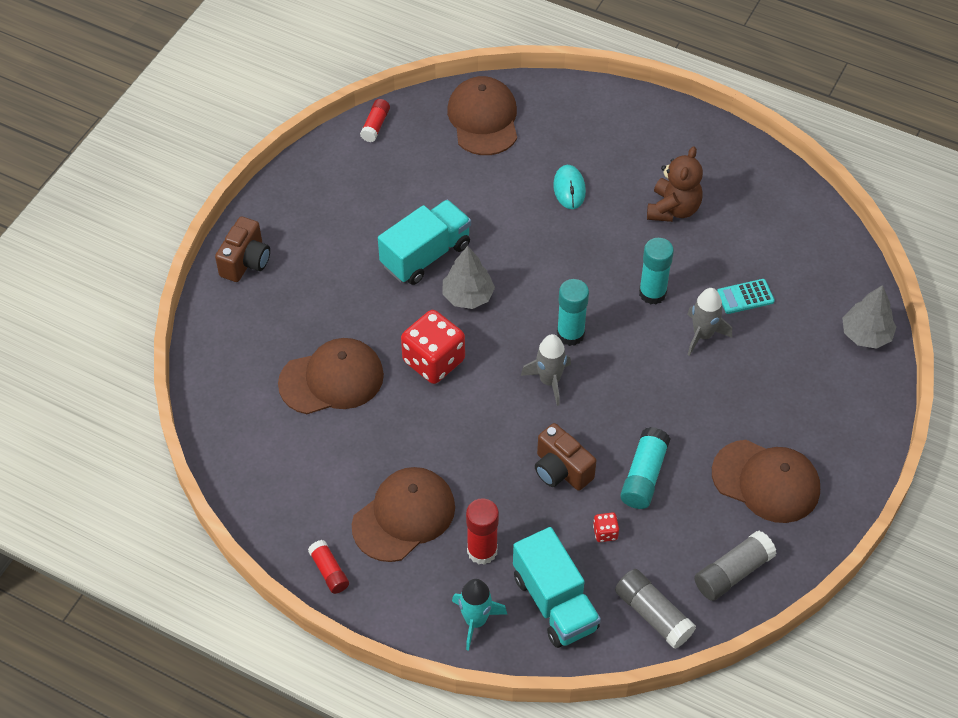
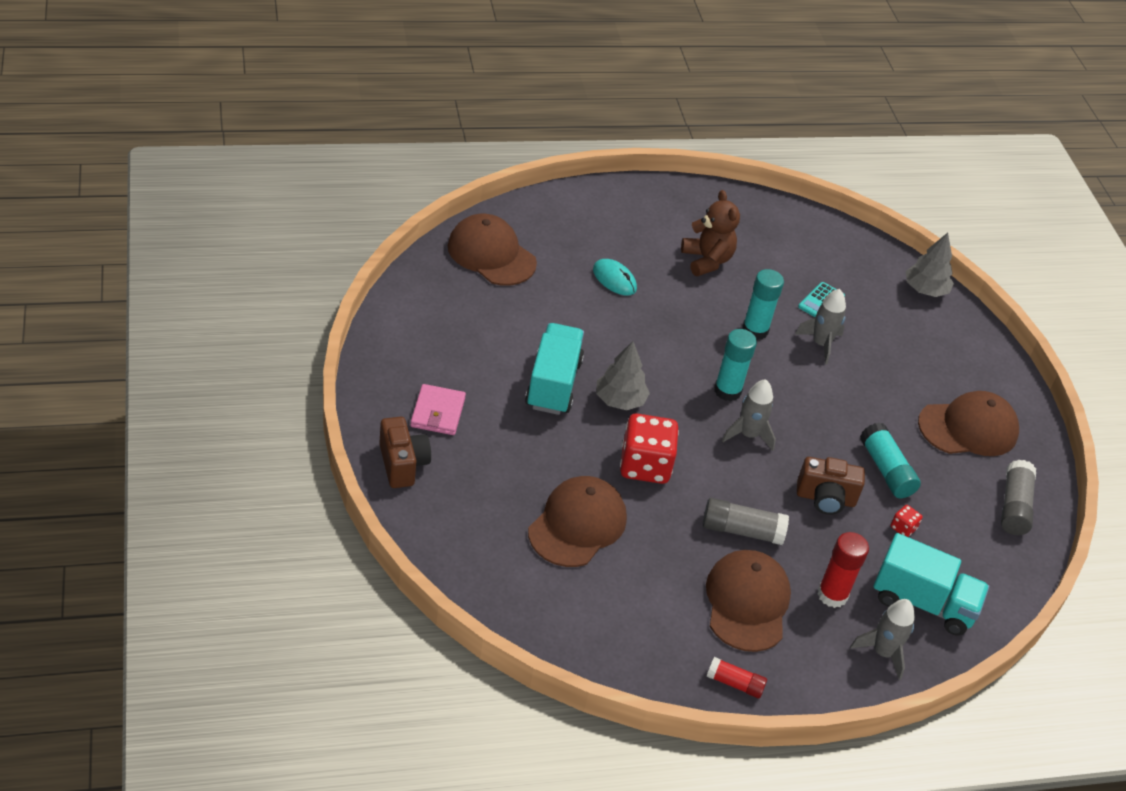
camera: 45 degrees left, 10 degrees down
red glue stick [360,99,390,142] -> none
turquoise rocket [452,579,507,651] -> grey rocket [850,599,915,680]
grey glue stick [615,569,696,649] -> grey glue stick moved to [703,498,789,545]
none -> pink wallet [410,384,466,435]

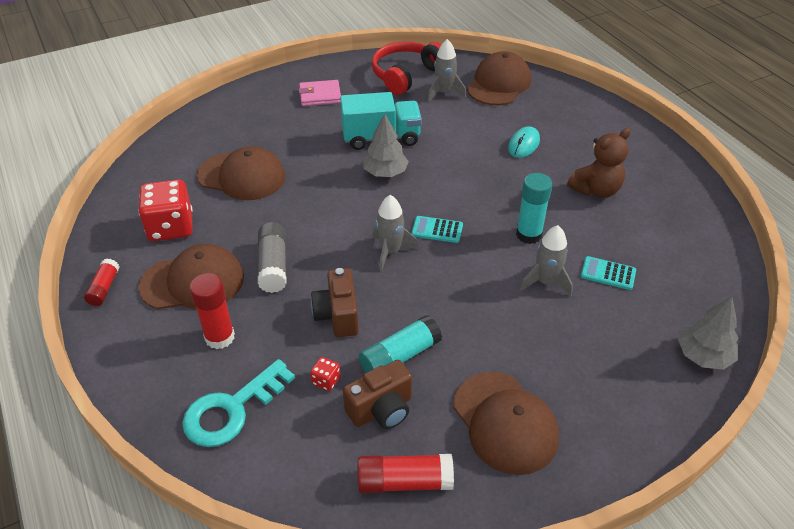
camera: 80 degrees right, 0 degrees up
brown camera [379,417,431,488] -> brown camera moved to [343,360,412,429]
red dice [620,414,679,484] -> red dice moved to [138,179,193,241]
turquoise glue stick [714,329,757,401] -> turquoise calculator [411,216,463,243]
grey rocket [850,599,915,680] -> grey rocket moved to [428,39,466,102]
turquoise truck [873,533,989,636] -> turquoise key [182,359,295,447]
grey glue stick [1001,459,1036,535] -> red glue stick [358,454,454,493]
none -> red headphones [372,41,442,95]

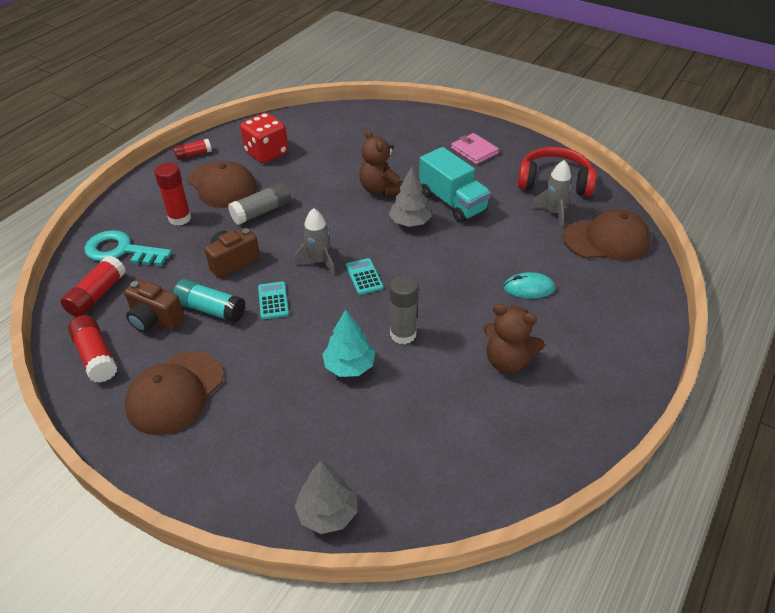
camera: 60 degrees right, 0 degrees up
brown cap [197,146,285,200] -> none
red dice [310,357,340,391] -> none
turquoise glue stick [516,173,552,244] -> grey glue stick [389,275,419,344]
grey rocket [520,225,573,296] -> turquoise tree [322,310,375,377]
turquoise calculator [581,256,636,290] -> turquoise calculator moved to [258,282,289,319]
none -> red glue stick [61,255,126,317]
none -> brown teddy bear [359,129,403,196]

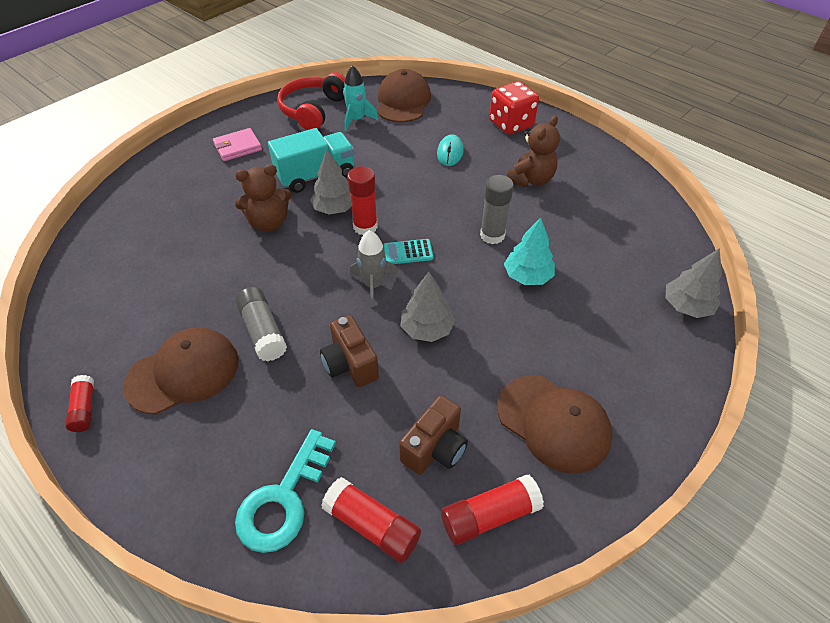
camera: 80 degrees left, 5 degrees up
red glue stick [154,163,191,226] -> red glue stick moved to [347,166,378,235]
turquoise glue stick [173,279,246,323] -> none
red dice [240,113,288,163] -> red dice moved to [489,81,539,135]
turquoise calculator [258,282,289,319] -> grey tree [401,272,456,342]
grey rocket [530,160,572,227] -> turquoise rocket [343,65,379,131]

